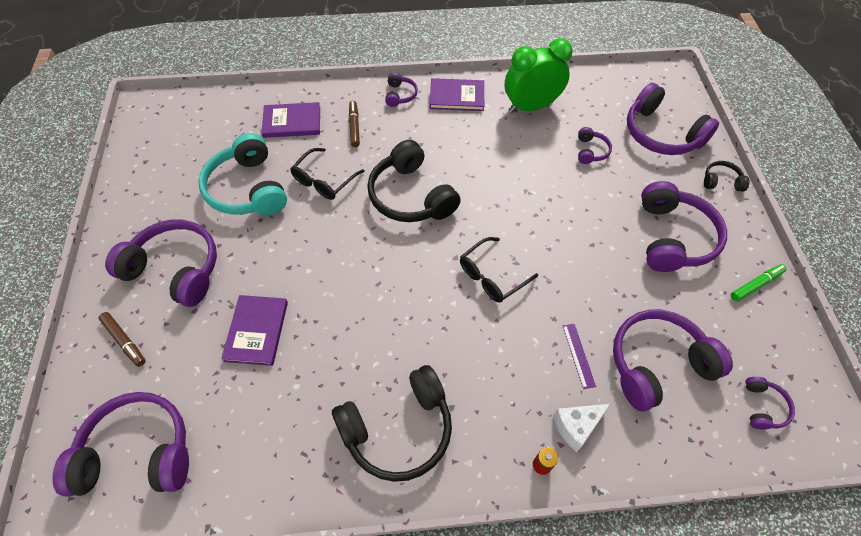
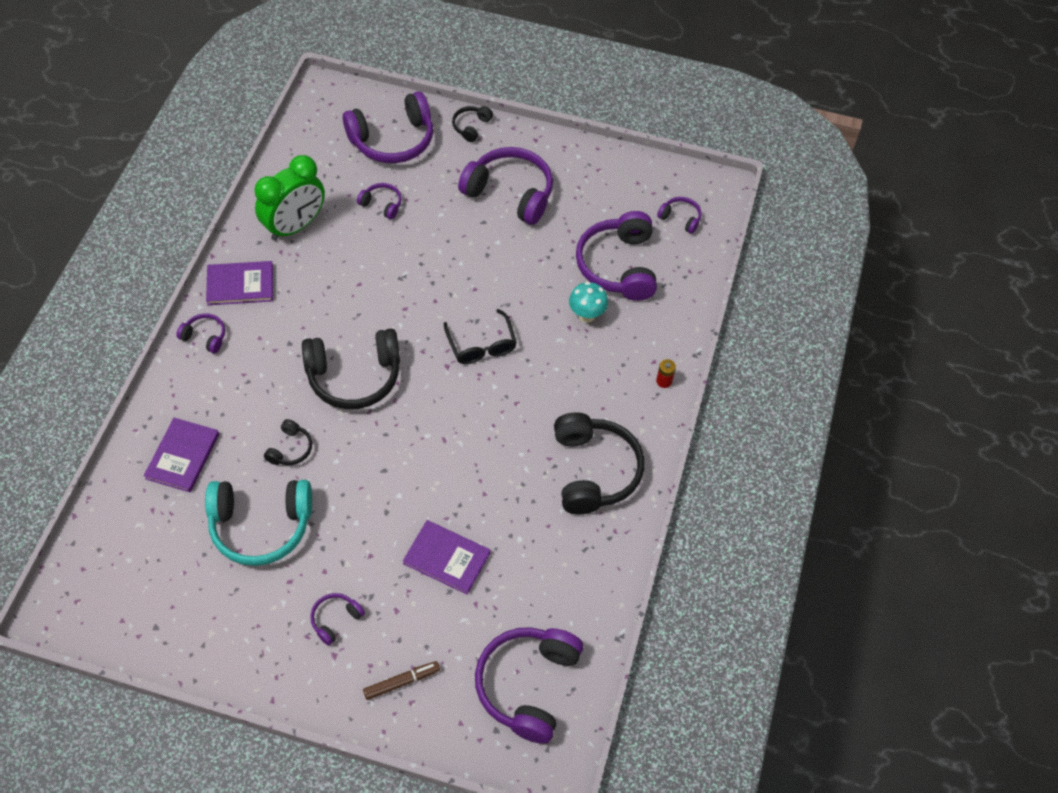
camera: 70 degrees left, 0 degrees up
purple headphones [105,220,217,307] -> purple headphones [310,593,365,646], size x0.47
black glasses [290,148,365,200] -> black headphones [264,419,312,465]
brown marker [349,101,360,147] -> none
purple book [430,78,484,111] -> purple book turned 60 degrees clockwise [206,261,273,305]
green clock [505,38,572,113] -> green clock turned 135 degrees counterclockwise [255,155,325,241]
white cheese [553,404,610,452] -> none
purple ruler [562,324,596,389] -> turquoise mushroom [569,282,608,323]
green marker [731,264,786,301] -> none

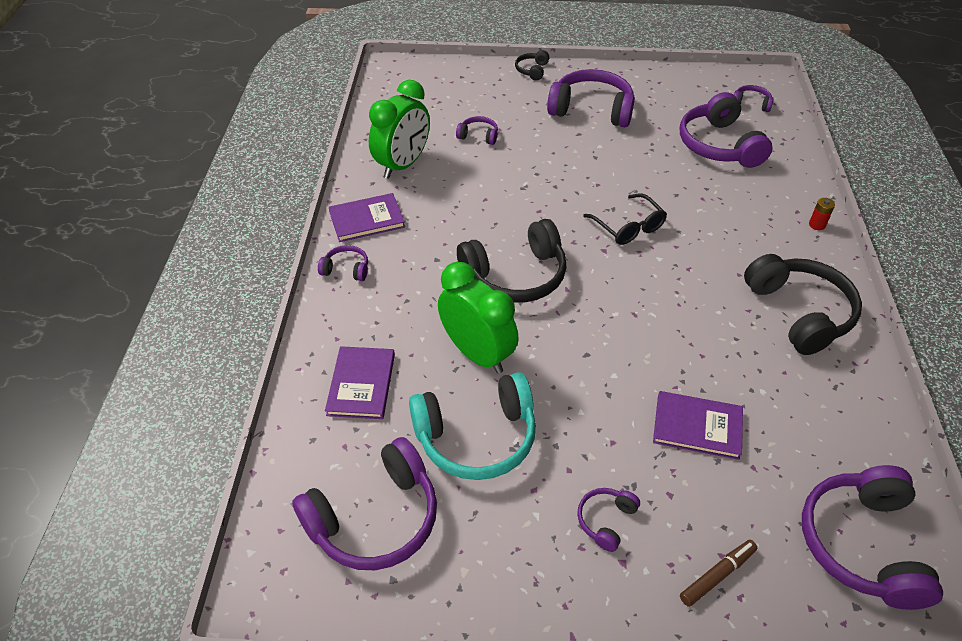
camera: 10 degrees left, 10 degrees down
black headphones [264,419,312,465] -> green clock [438,262,519,374]
purple headphones [343,91,433,163] -> purple headphones moved to [292,437,437,570]
turquoise mushroom [569,282,608,323] -> none

